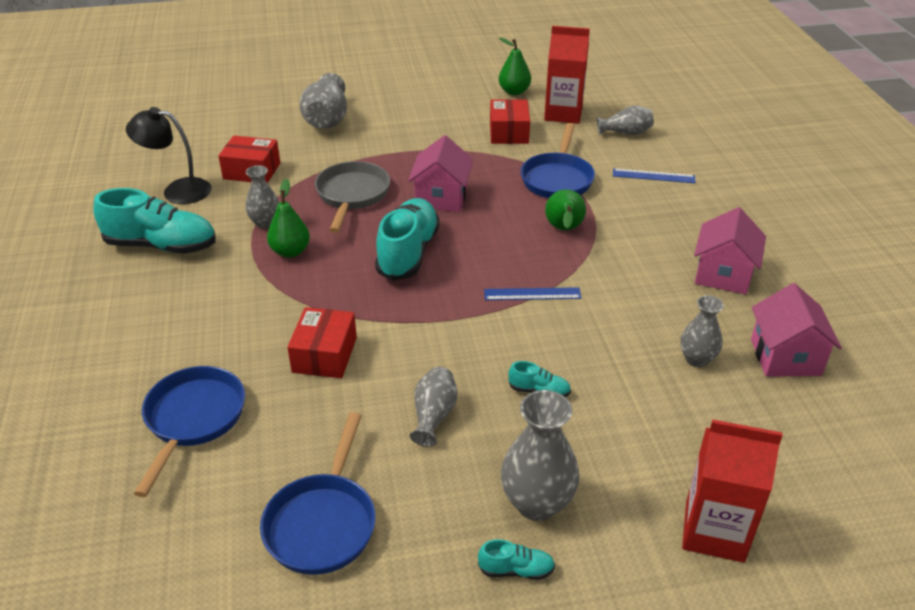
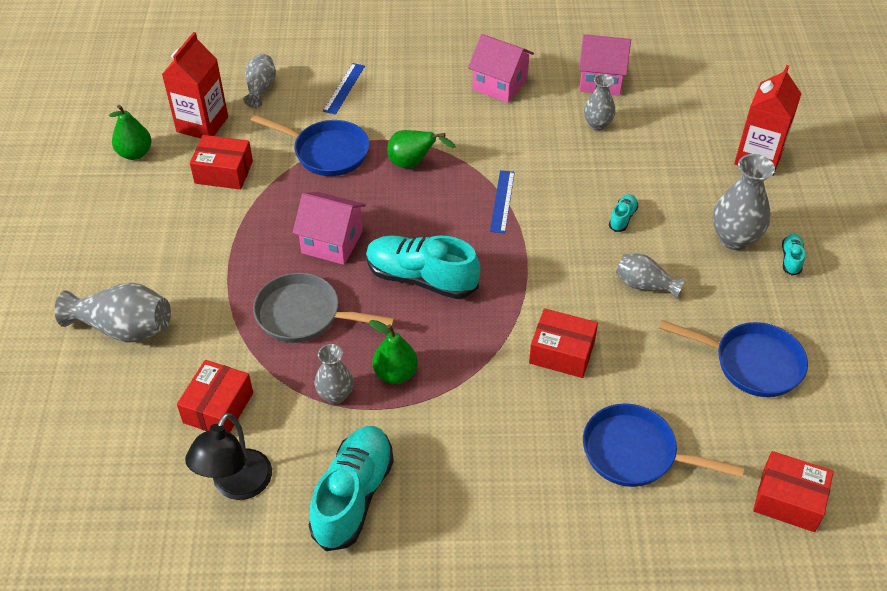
camera: 80 degrees left, 10 degrees up
none -> red box [753,451,834,532]

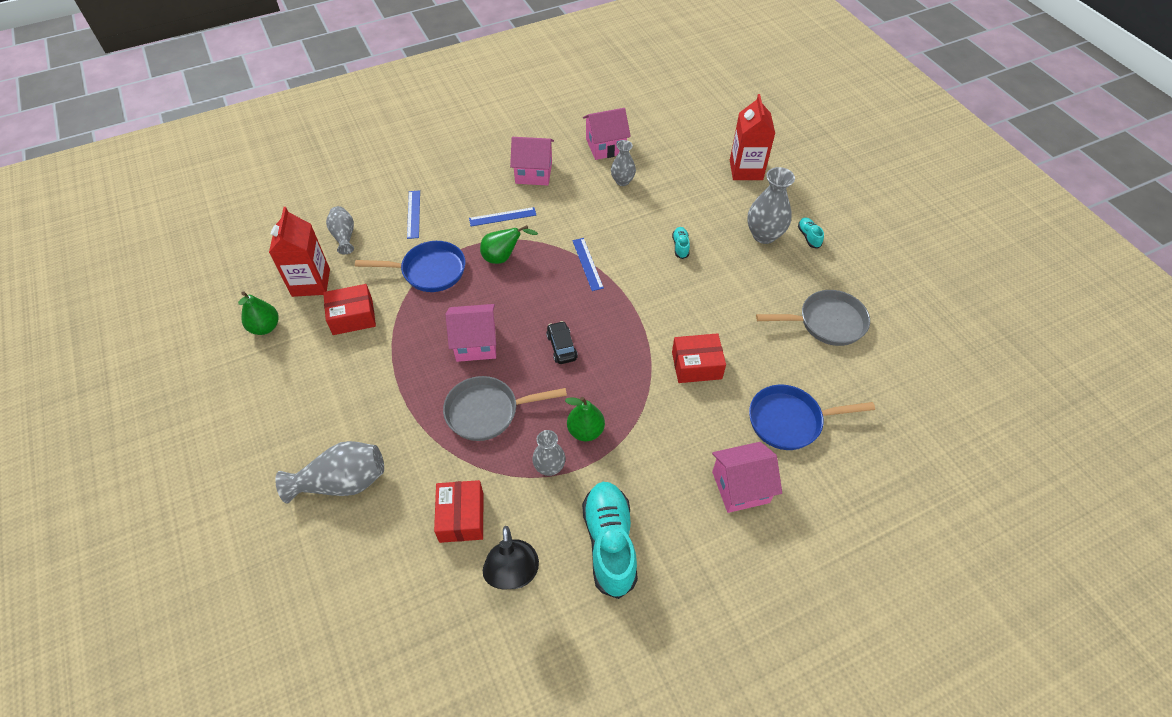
camera: 25 degrees left, 5 degrees up
turquoise shoe [366,235,480,299] -> black car [546,321,578,364]
grey vase [616,254,685,298] -> none
blue pan [659,320,808,397] -> grey pan [756,290,870,346]
red box [753,451,834,532] -> none
none -> blue ruler [469,207,536,226]
none -> pink house [712,442,782,513]

